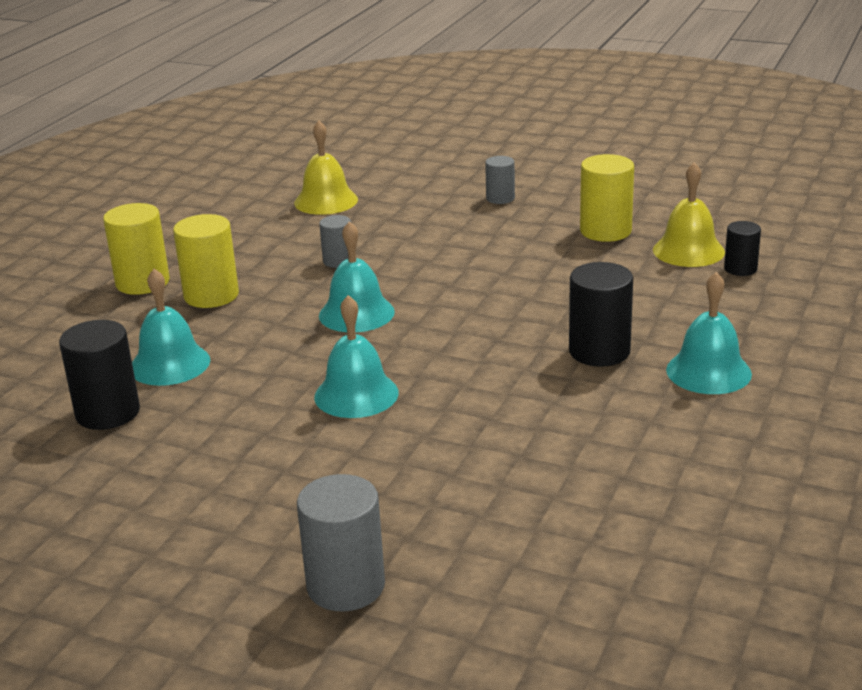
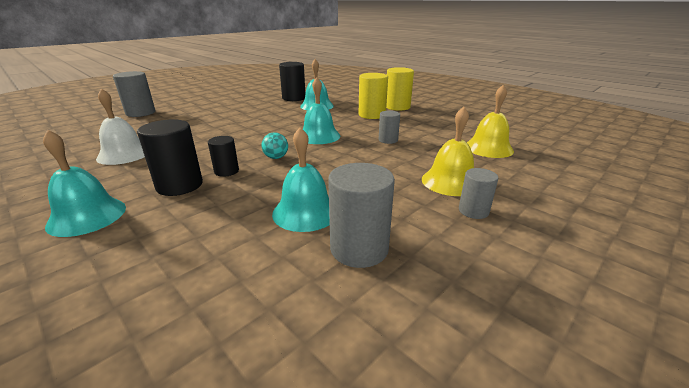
camera: 110 degrees right, 0 degrees up
turquoise bell [314,295,399,418] -> turquoise bell moved to [272,127,330,232]
yellow cylinder [580,154,634,242] -> grey cylinder [328,163,395,268]
yellow bell [653,162,725,267] -> yellow bell moved to [422,107,474,196]
black cylinder [724,221,761,276] -> black cylinder moved to [208,136,239,177]
none -> white bell [96,88,145,165]
none -> turquoise ball [261,132,288,159]

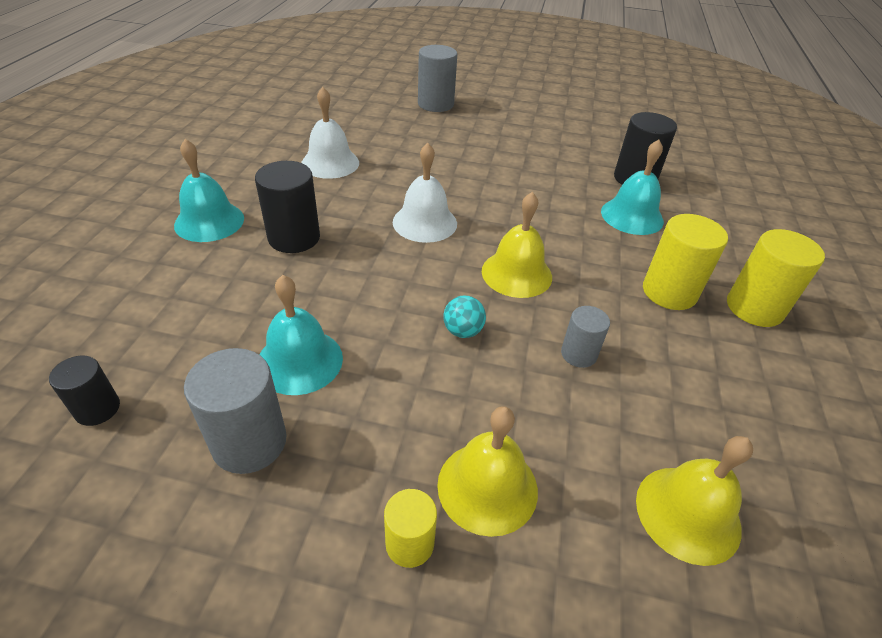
camera: 55 degrees right, 15 degrees up
black cylinder [208,136,239,177] -> black cylinder moved to [49,355,120,426]
turquoise ball [261,132,288,159] -> turquoise ball moved to [443,295,486,338]
turquoise bell [303,77,340,144] -> yellow bell [482,192,552,298]
grey cylinder [459,168,498,219] -> yellow cylinder [384,489,437,568]
none -> white bell [393,143,457,243]

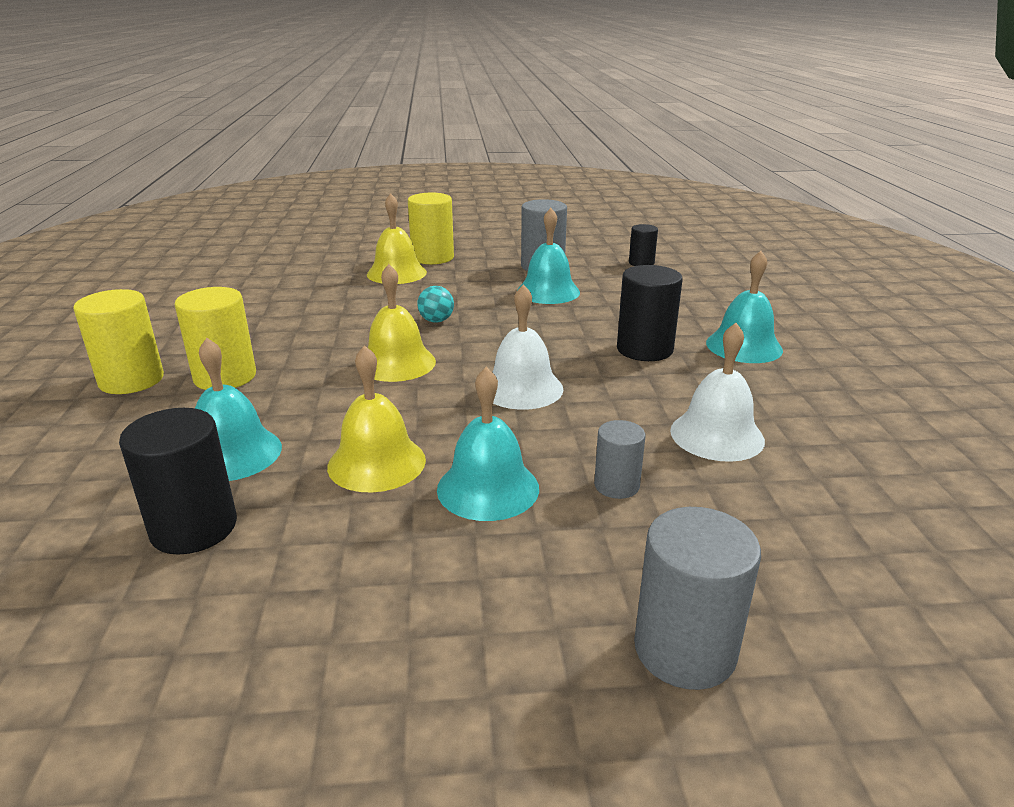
camera: 165 degrees right, 15 degrees down
yellow cylinder [384,489,437,568] -> yellow cylinder [408,193,454,264], size x1.69
grey cylinder [561,306,610,368] -> grey cylinder moved to [594,420,645,499]
yellow bell [636,436,753,566] -> yellow bell moved to [327,345,426,492]
none -> turquoise bell [437,367,539,521]

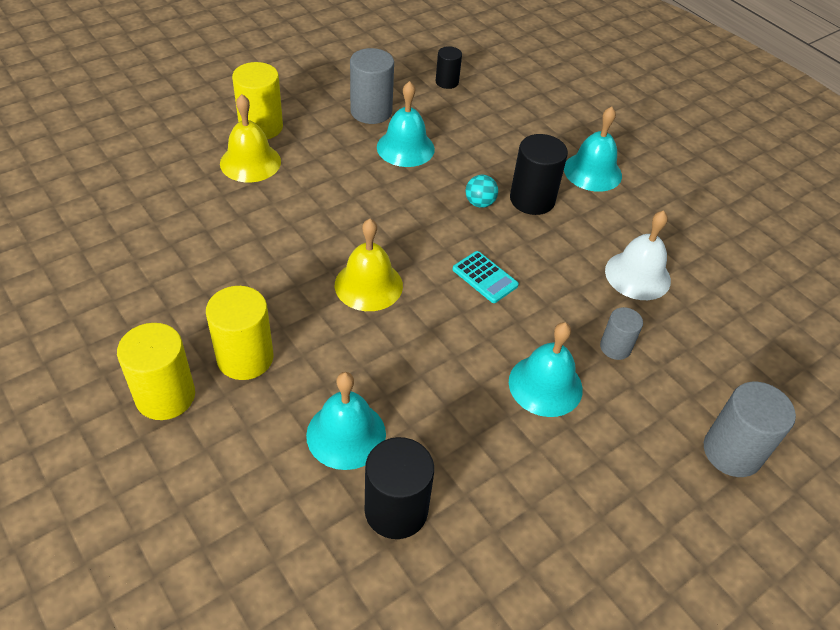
camera: 35 degrees left, 20 degrees up
yellow bell [327,345,426,492] -> none
turquoise ball [417,286,454,323] -> turquoise ball moved to [466,175,498,208]
white bell [493,284,563,410] -> turquoise calculator [452,251,519,303]

